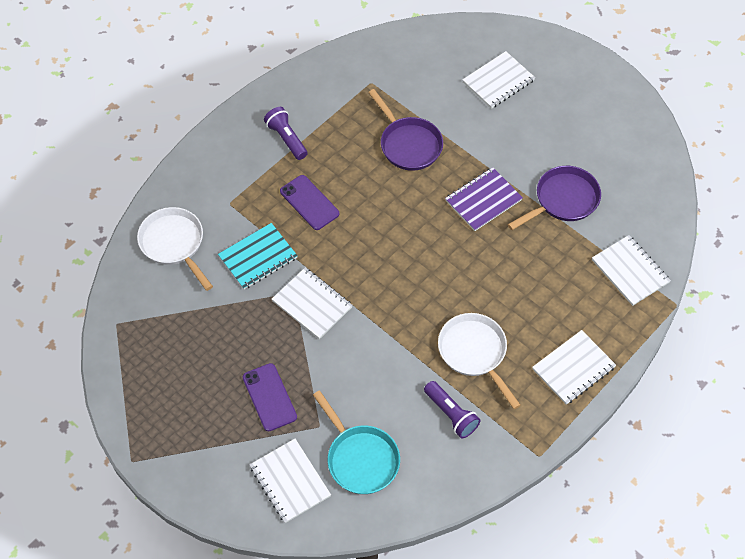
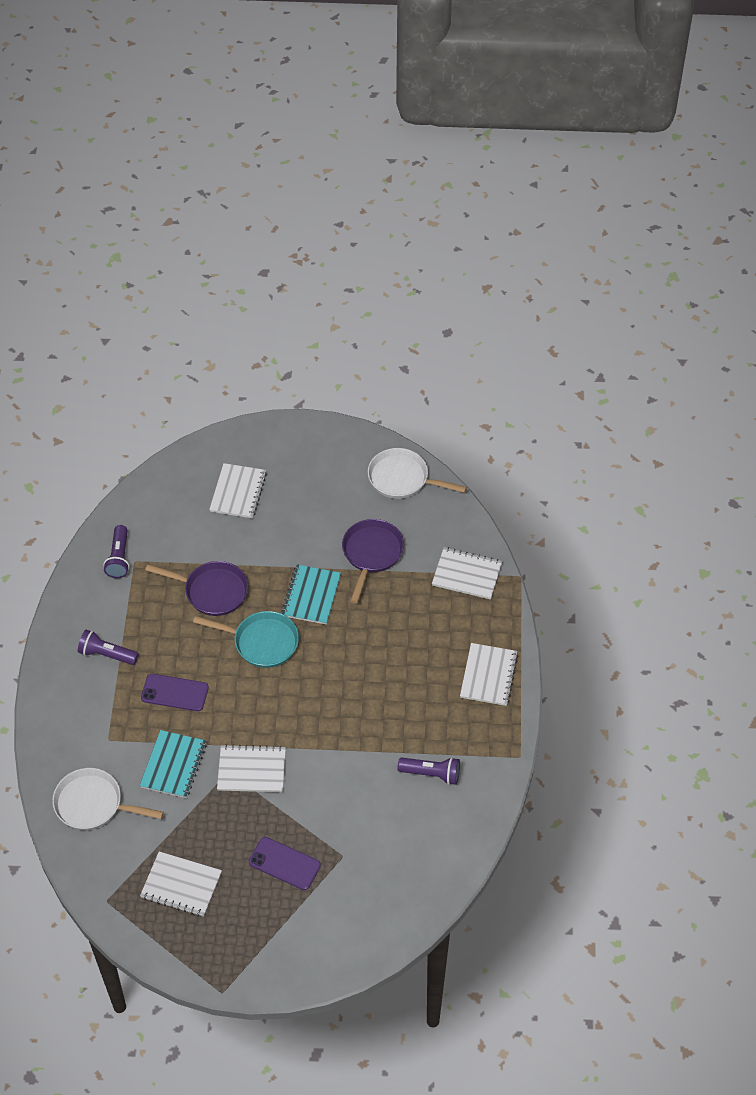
camera: 40 degrees left, 5 degrees down
white notebook [250,439,331,523] -> white notebook moved to [140,851,222,917]
turquoise pan [313,390,400,494] -> turquoise pan moved to [193,611,299,668]
white pan [438,313,521,409] -> white pan moved to [368,448,467,499]
purple notebook [445,167,523,231] -> turquoise notebook [281,564,341,625]
none -> purple flashlight [103,525,129,578]

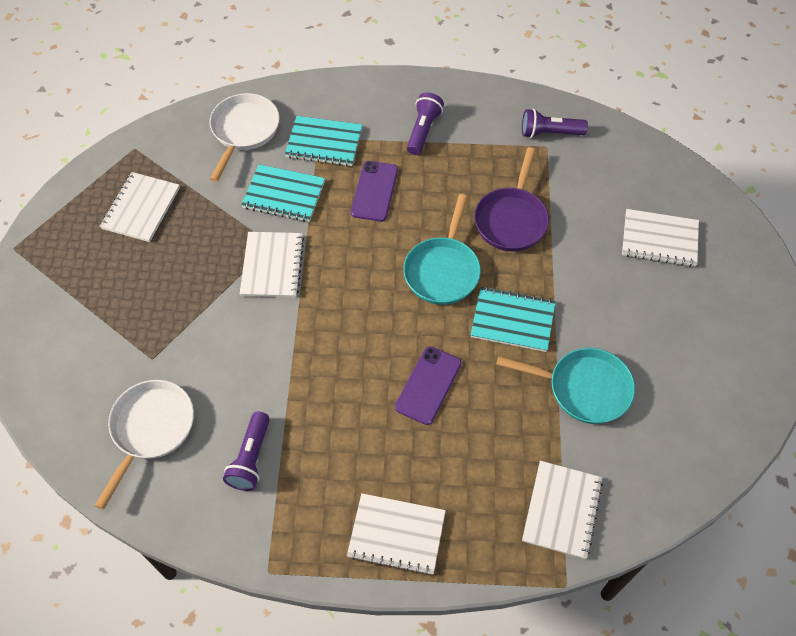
camera: 90 degrees right, 5 degrees up
purple phone [249,837,321,890] -> purple phone moved to [395,346,462,425]
purple pan [342,519,404,603] -> turquoise pan [496,348,635,424]
white pan [368,448,467,499] -> white pan moved to [94,380,194,510]
none -> turquoise notebook [285,116,362,166]

